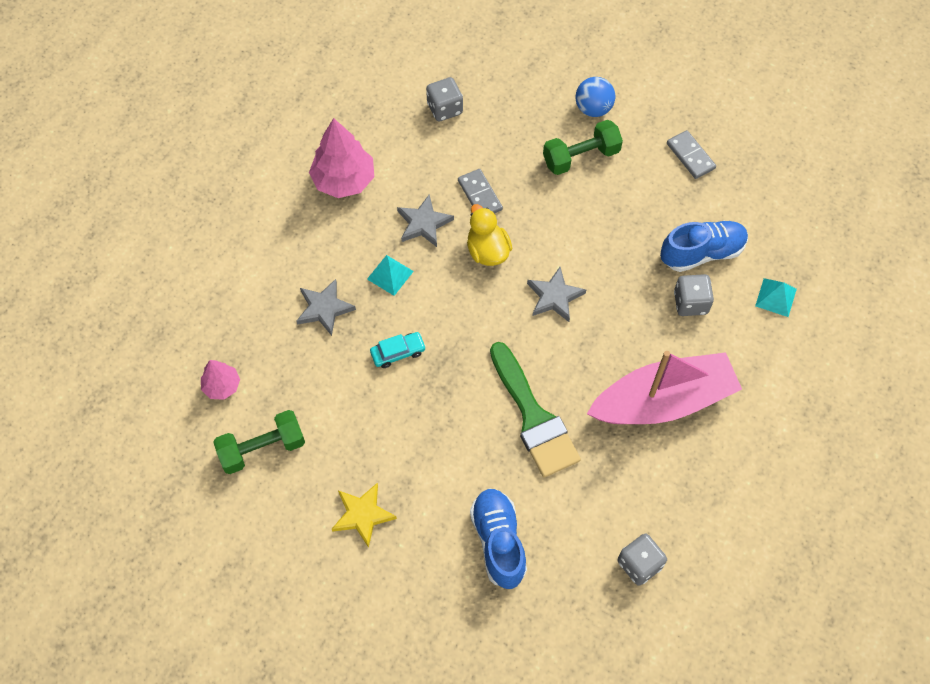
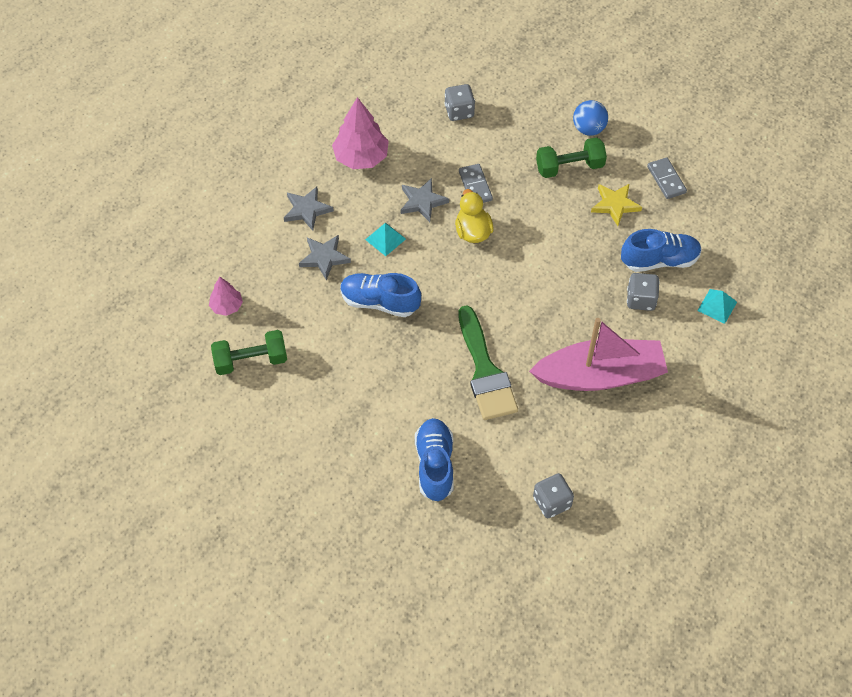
camera: 10 degrees right, 5 degrees down
yellow star [332,483,397,548] -> yellow star moved to [591,183,642,226]
turquoise car [370,332,426,368] -> blue shoe [341,273,421,317]
grey star [527,267,586,322] -> grey star moved to [284,187,334,231]

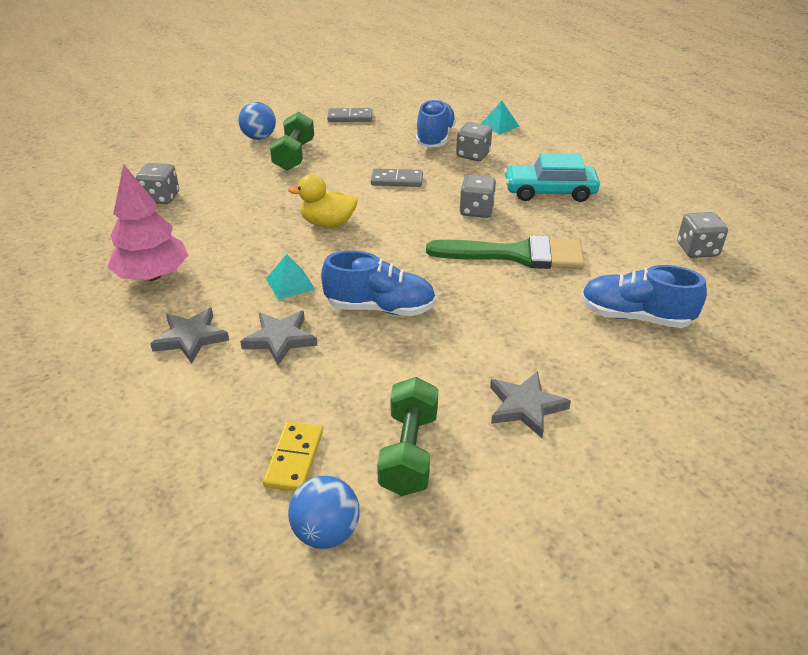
camera: 70 degrees left, 20 degrees down
pink tree [209,277,243,316] -> yellow domino [263,422,323,491]
blue shoe [341,273,421,317] -> blue shoe turned 120 degrees counterclockwise [321,251,436,316]
grey star [401,178,449,222] -> grey star moved to [490,371,571,438]
grey domino [459,164,493,203] -> grey domino moved to [371,168,423,187]
pink boat [529,318,668,391] -> turquoise car [504,153,600,202]
yellow star [591,183,642,226] -> none
none -> blue ball [288,476,360,549]
none -> grey dice [459,175,496,218]

